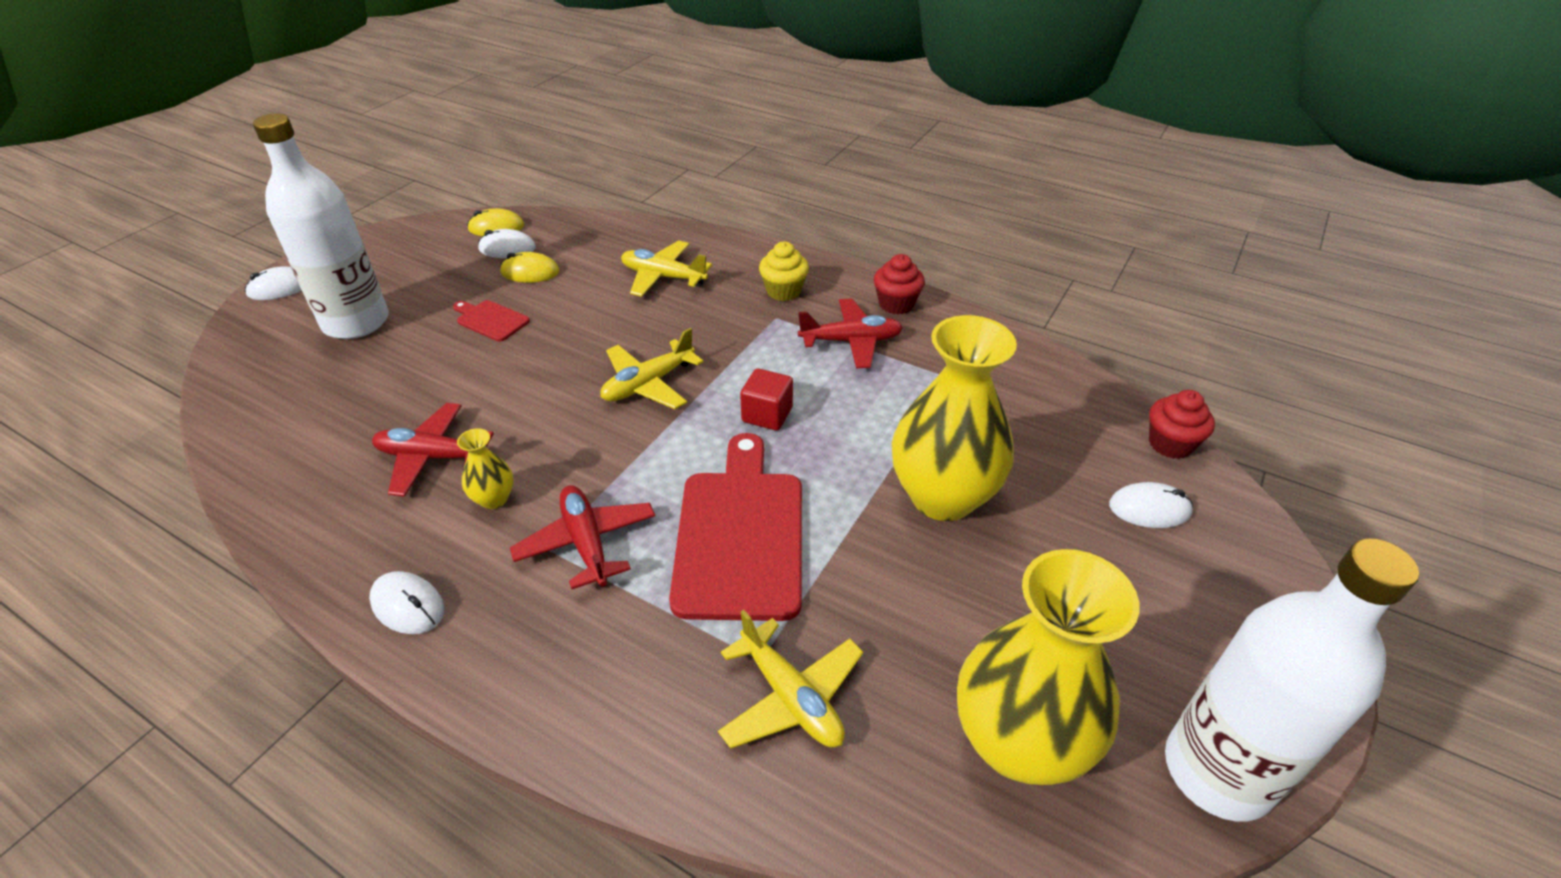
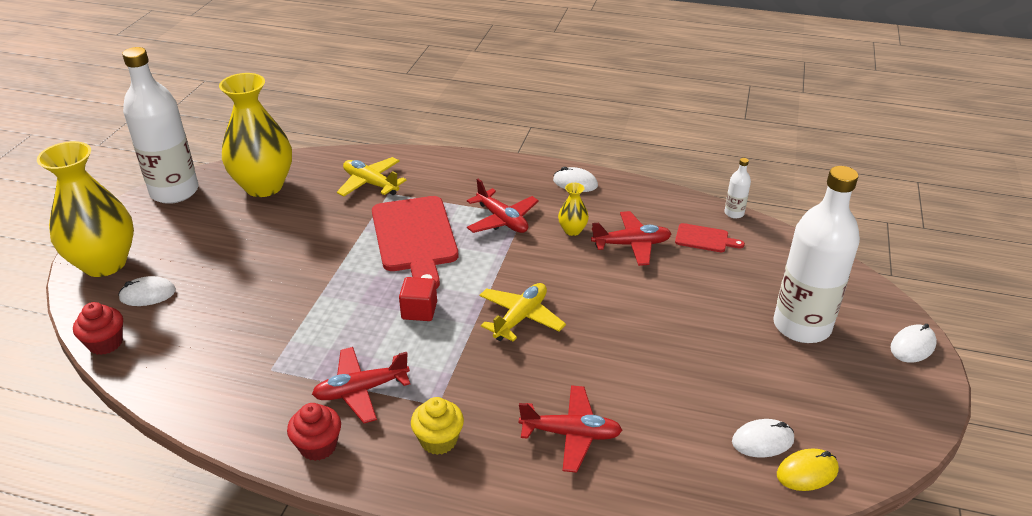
camera: 165 degrees right, 5 degrees down
red cutting board [453,300,530,342] -> red cutting board moved to [675,223,745,252]
yellow mouse [500,252,559,283] -> none
yellow plane [621,240,712,297] -> red plane [519,385,622,473]
yellow vase [892,315,1017,521] -> yellow vase moved to [37,141,134,277]
none -> white bottle [724,158,751,219]

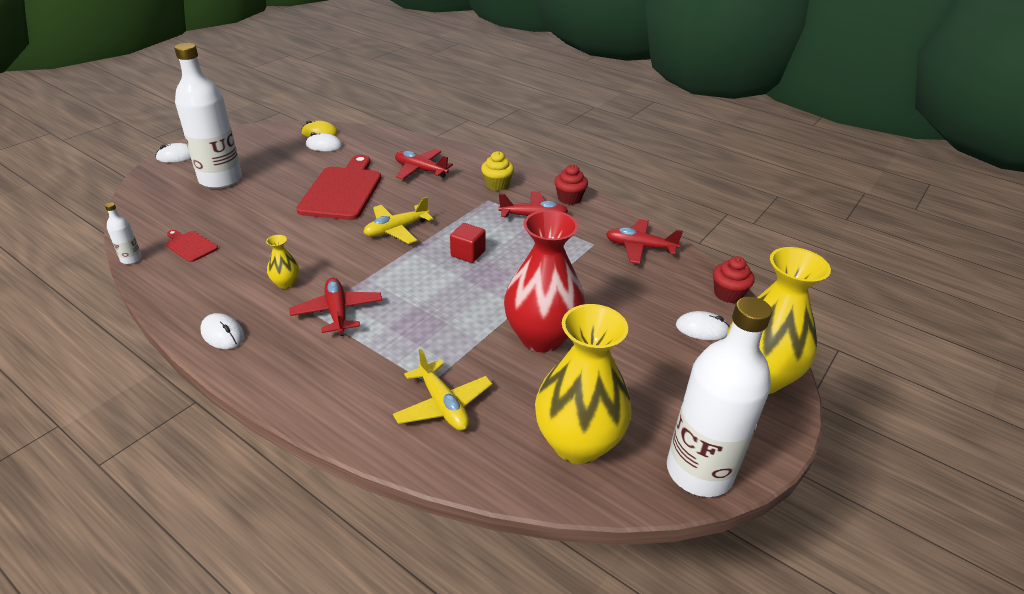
camera: 160 degrees left, 0 degrees up
red cutting board [372,196,458,289] -> red cutting board moved to [296,155,381,220]
red plane [591,211,672,266] -> red plane moved to [606,219,683,264]
none -> red vase [504,210,585,353]

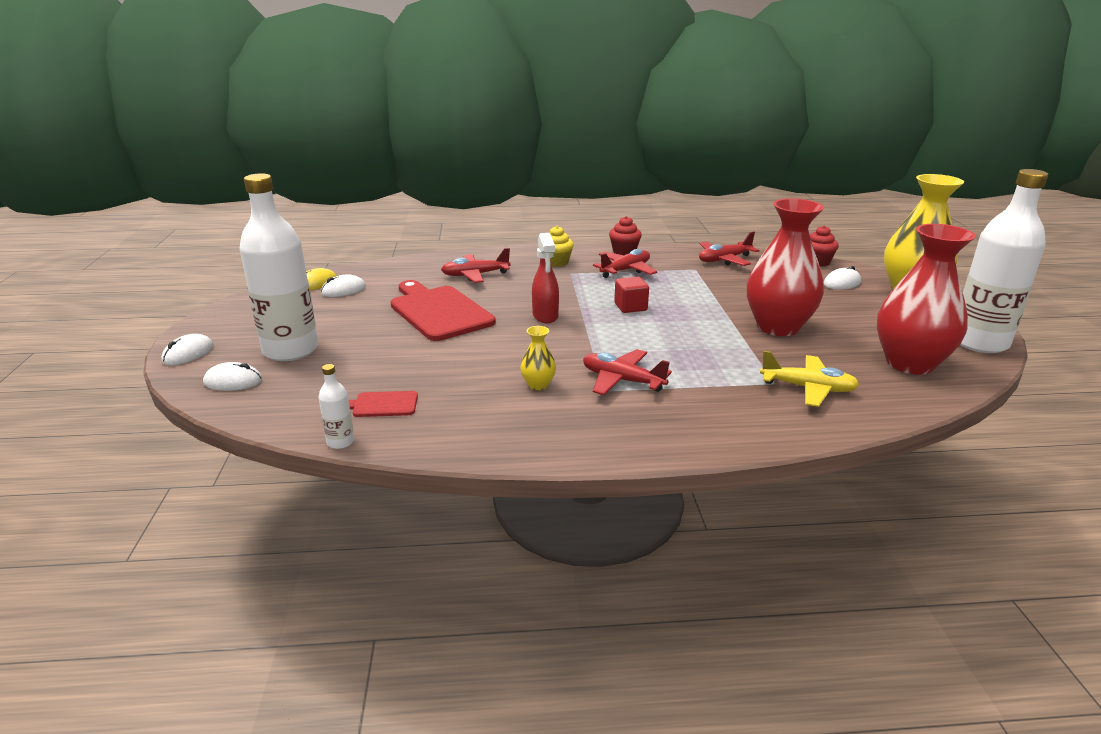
camera: 40 degrees left, 10 degrees down
white mouse [200,313,244,349] -> white mouse moved to [203,362,262,391]
yellow plane [363,197,433,244] -> red spray bottle [532,233,559,323]
yellow vase [535,304,632,464] -> red vase [877,224,976,375]

